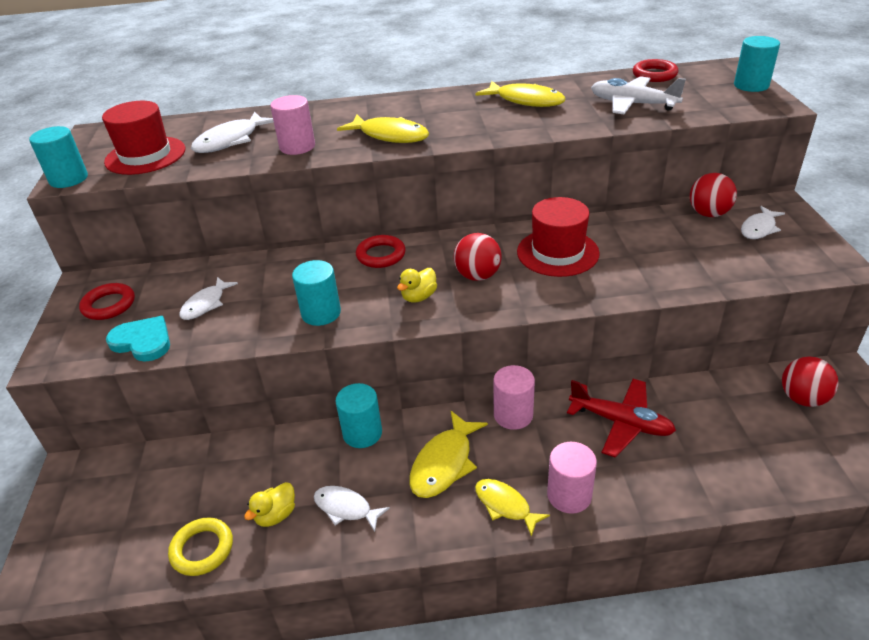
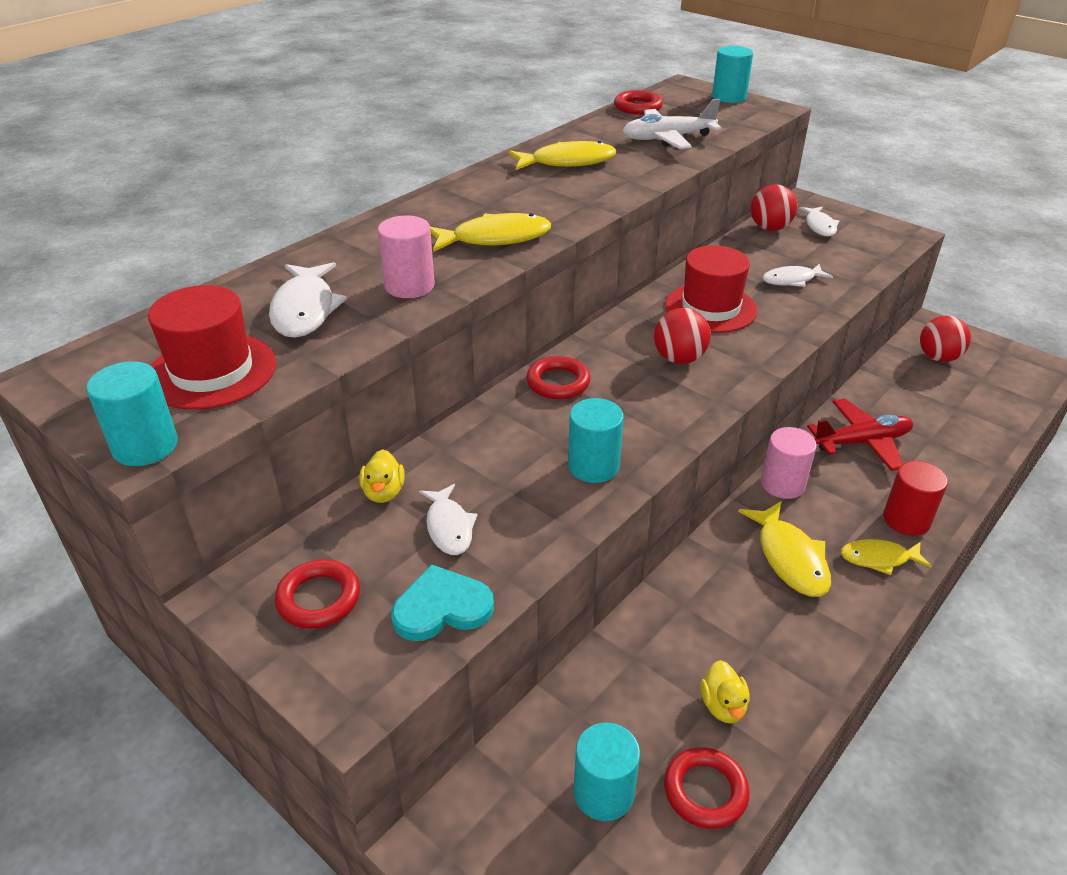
camera: 45 degrees left, 0 degrees up
yellow ring [168,517,233,576] -> red ring [664,747,750,829]
white fish [314,486,390,532] -> white fish moved to [762,264,833,287]
turquoise cylinder [335,383,382,448] -> turquoise cylinder moved to [574,722,640,821]
yellow duck [397,268,437,303] -> yellow duck moved to [359,449,405,503]
pink cylinder [547,442,597,514] -> red cylinder [883,461,948,536]

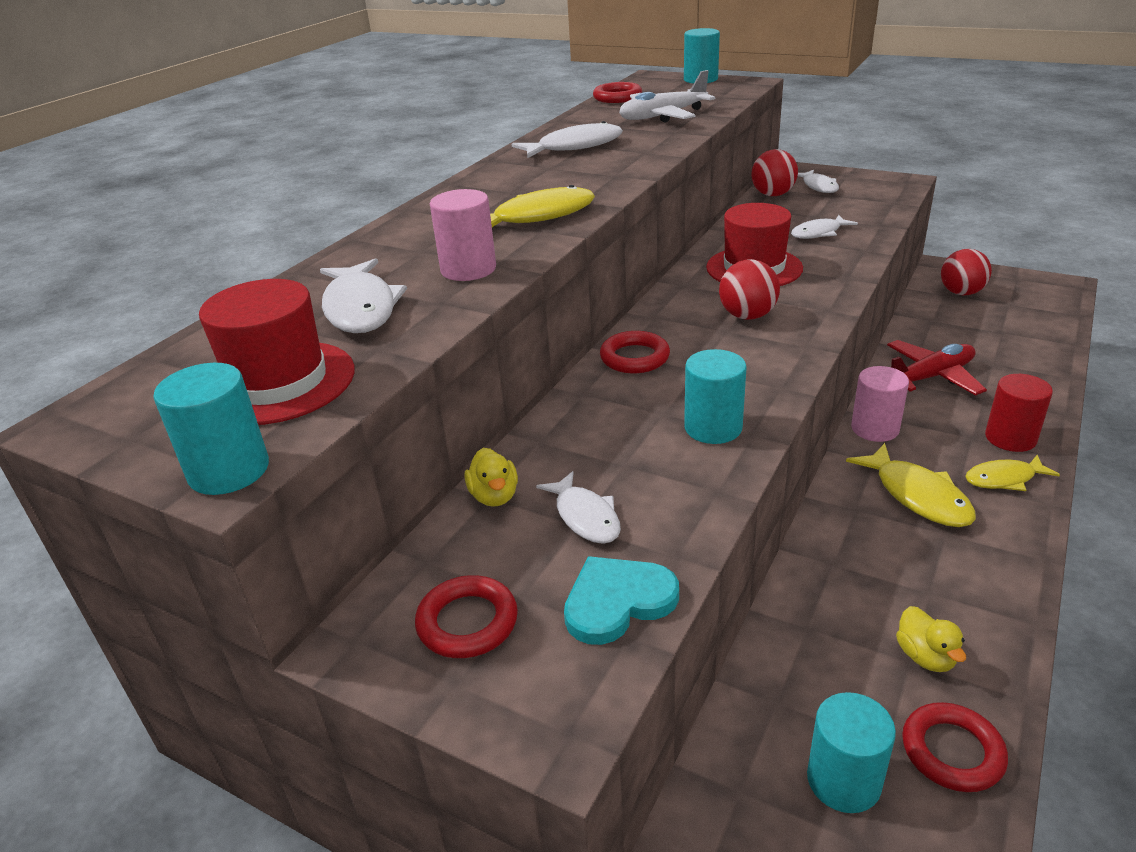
camera: 10 degrees left, 5 degrees down
yellow fish [509,141,616,170] -> white fish [512,121,623,158]

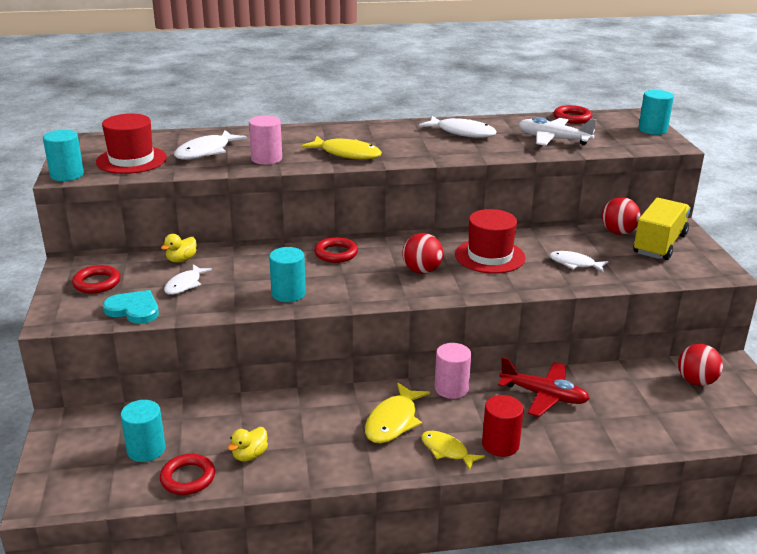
camera: 50 degrees right, 5 degrees down
white fish [798,170,839,193] -> yellow truck [633,198,691,260]

